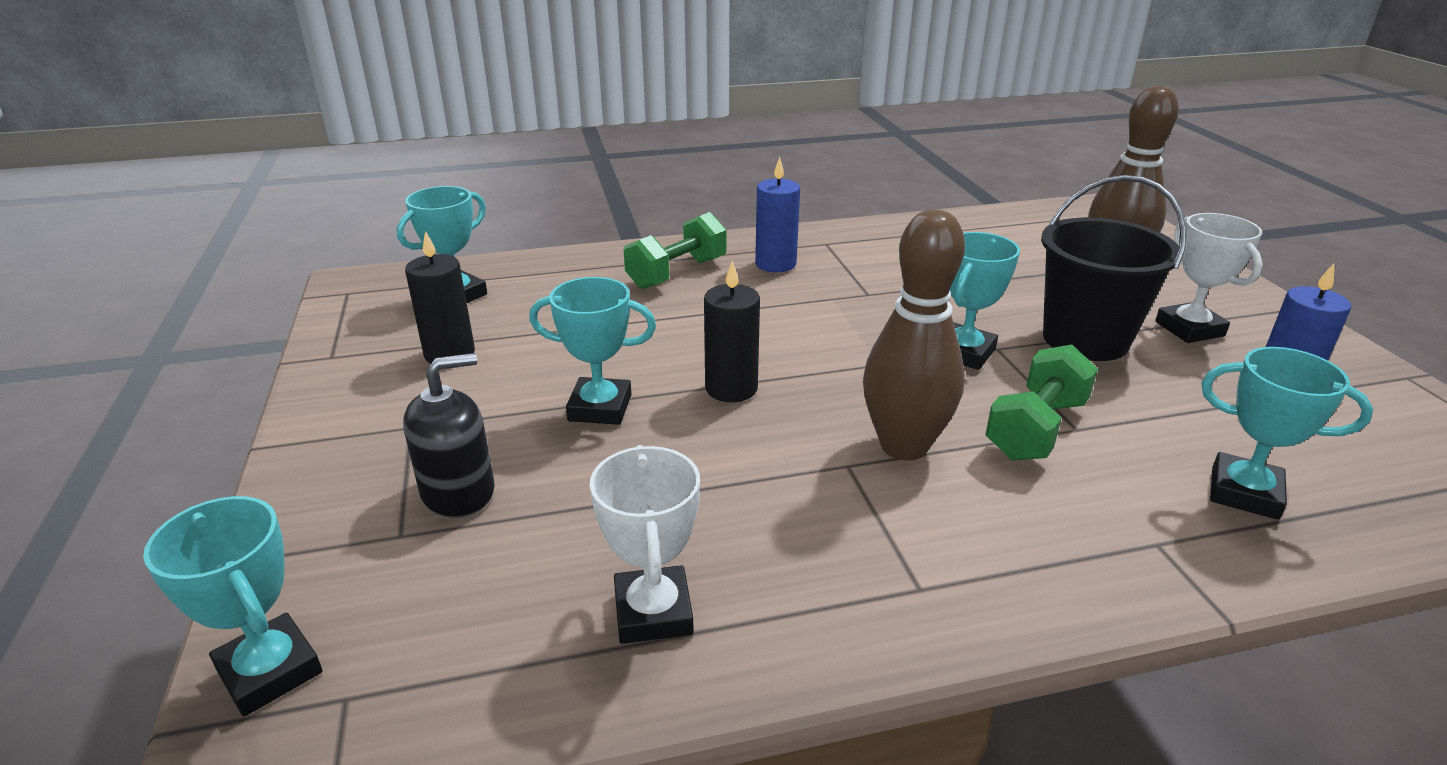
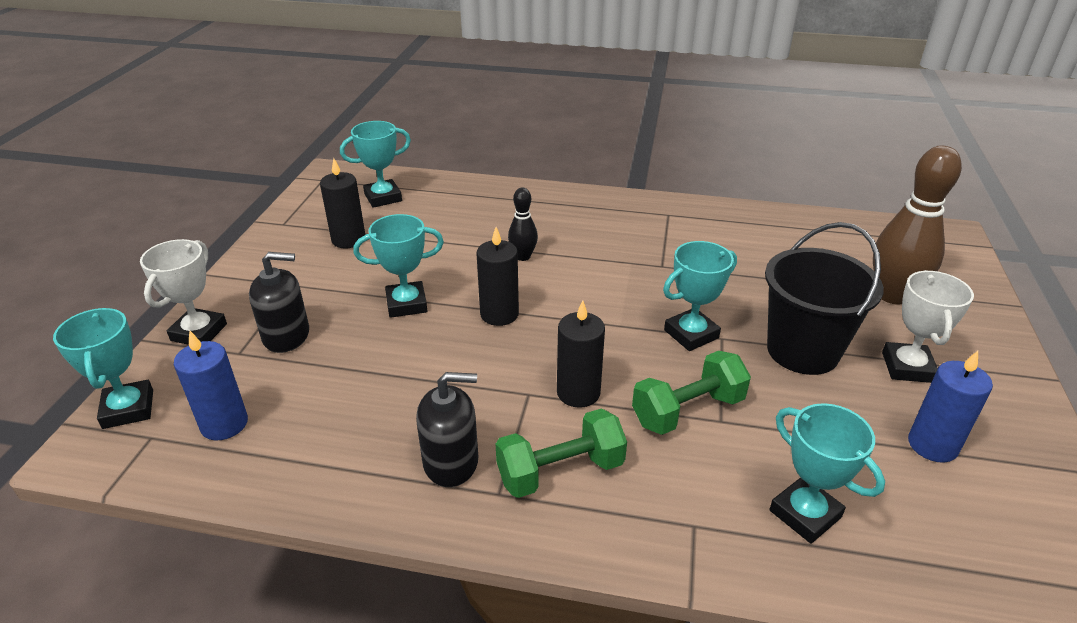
camera: 25 degrees right, 5 degrees up
turquoise trophy [529,277,656,425] -> turquoise trophy turned 45 degrees counterclockwise [353,214,444,318]
white trophy [589,445,700,644] -> white trophy moved to [140,239,227,345]
green dumbbell [624,212,727,289] -> green dumbbell moved to [496,408,627,498]
blue candle [755,157,800,272] -> blue candle moved to [174,330,248,440]
brown bowling pin [863,209,965,461] -> black candle [557,300,605,408]
none -> black soap dispenser [416,372,478,487]
none -> black bowling pin [508,188,538,261]

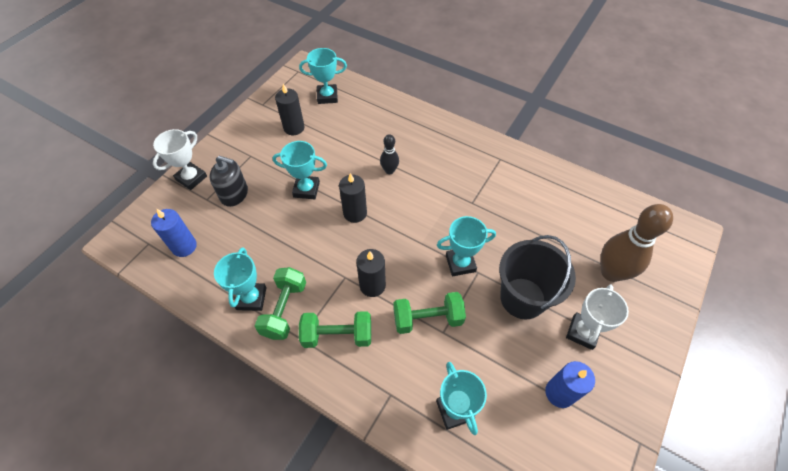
camera: 20 degrees right, 20 degrees up
turquoise trophy [53,308,153,429] -> turquoise trophy moved to [214,247,266,311]
black soap dispenser [416,372,478,487] -> green dumbbell [255,267,306,340]

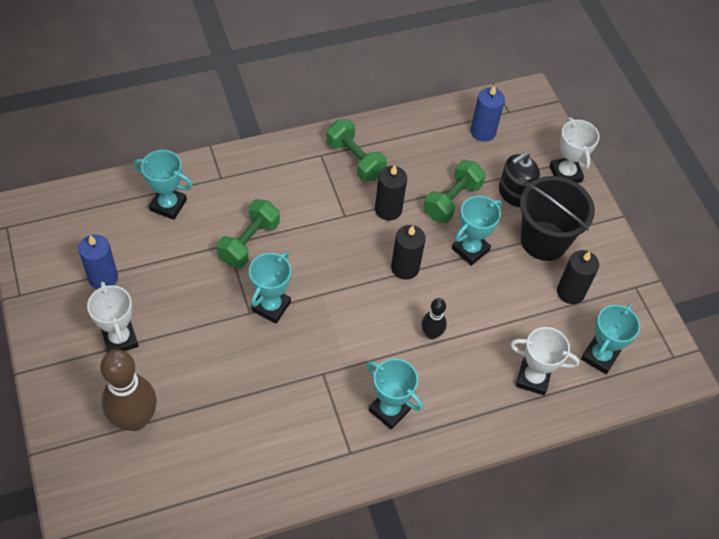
camera: 125 degrees right, 0 degrees up
turquoise trophy [214,247,266,311] -> turquoise trophy moved to [367,359,423,430]
green dumbbell [299,311,371,348] -> green dumbbell moved to [424,160,486,223]
black candle [356,249,386,297] -> black candle moved to [375,165,407,220]
black bucket [499,235,576,319] -> black bucket moved to [520,176,595,261]
none -> white trophy [510,327,580,395]

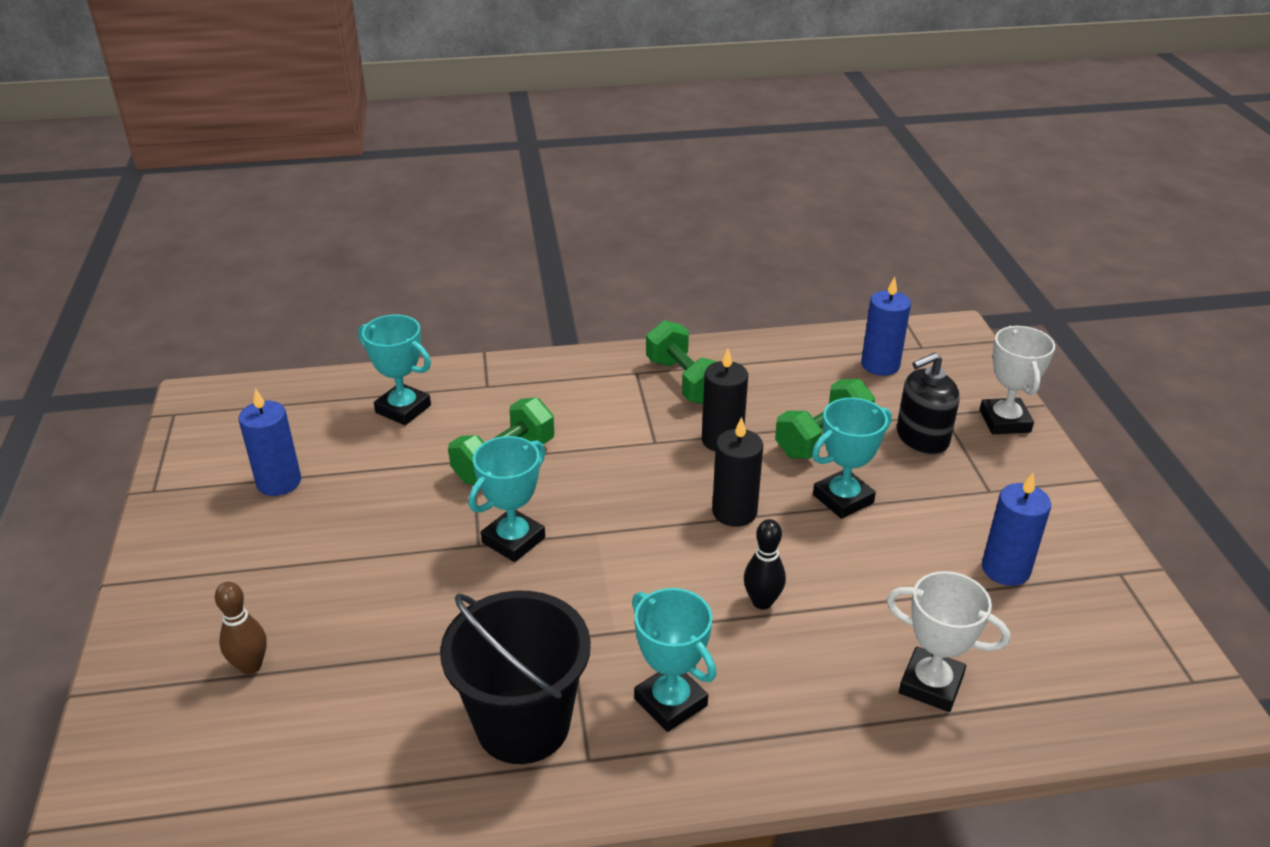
camera: 15 degrees right, 20 degrees down
white trophy [87,282,139,352] -> none
brown bowling pin [100,350,157,431] -> brown bowling pin [215,582,267,674], size x0.51
black bucket [520,176,595,261] -> black bucket moved to [440,591,591,764]
black candle [557,250,599,304] -> blue candle [982,473,1051,586]
turquoise trophy [581,304,640,374] -> none

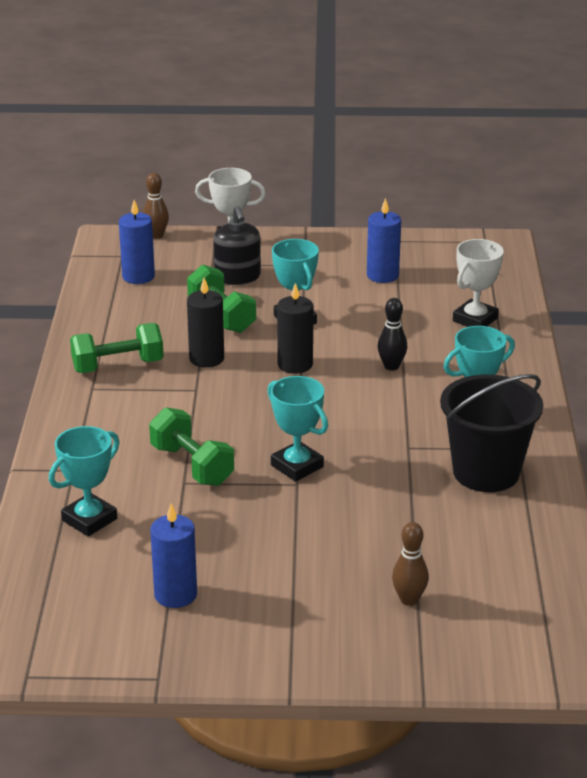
camera: 80 degrees left, 5 degrees down
none -> brown bowling pin [143,173,169,239]

